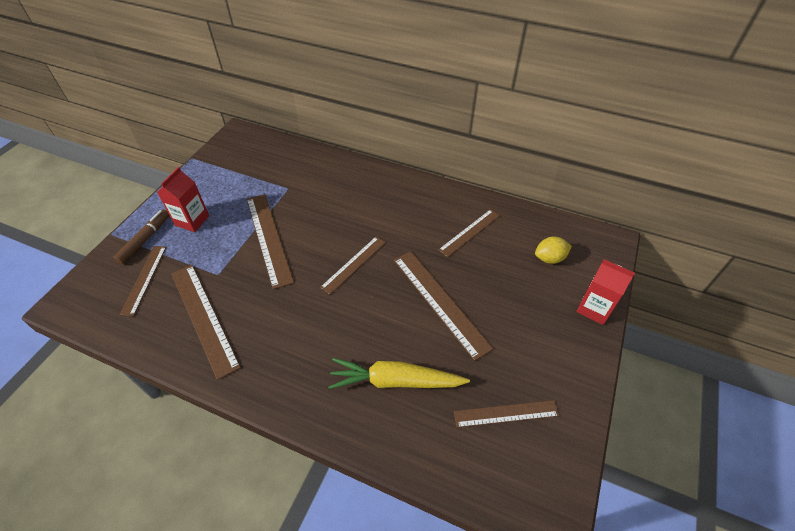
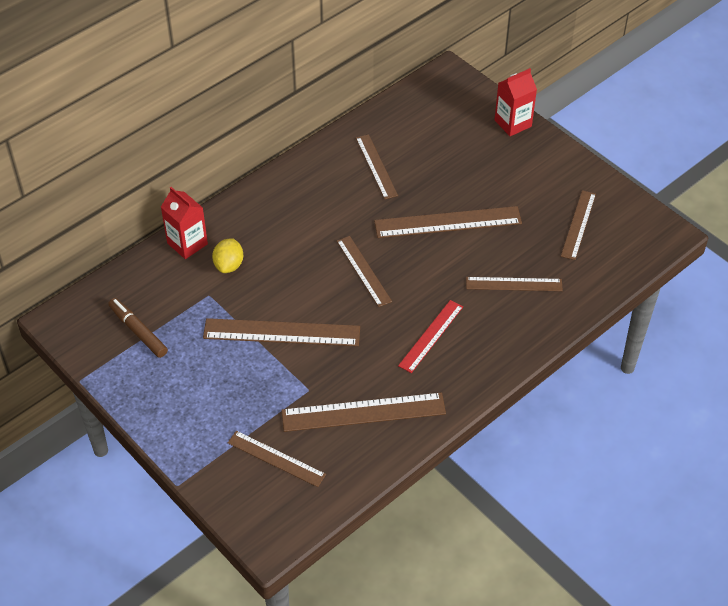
camera: 65 degrees left, 0 degrees up
brown marker [113,209,169,264] -> brown marker moved to [108,298,168,358]
red carton [157,167,209,232] -> red carton moved to [161,187,208,259]
yellow carrot [328,358,470,389] -> brown ruler [466,277,563,291]
yellow lemon [535,236,572,264] -> yellow lemon moved to [212,238,243,273]
none -> red ruler [398,300,463,373]

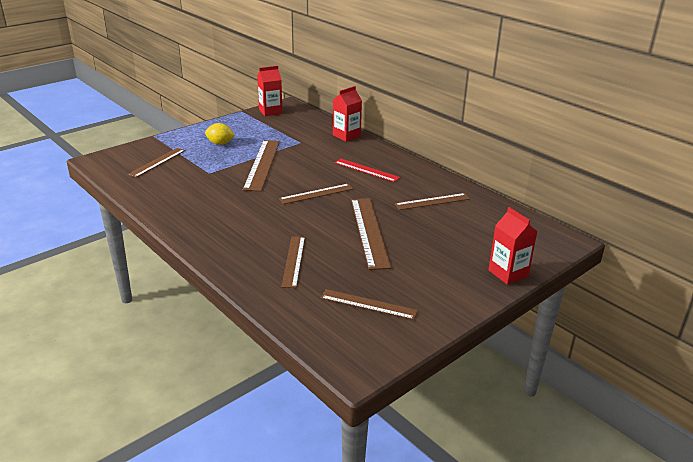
camera: 90 degrees right, 20 degrees down
brown marker [108,298,168,358] -> none
yellow lemon [212,238,243,273] -> yellow lemon moved to [205,123,235,145]
brown ruler [281,392,446,432] -> none
red ruler [398,300,463,373] -> red ruler moved to [334,159,400,182]
none -> red carton [257,66,283,116]

